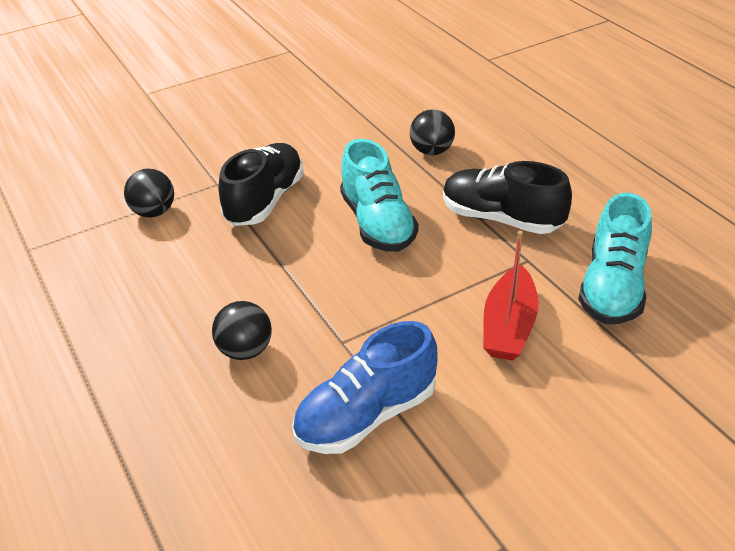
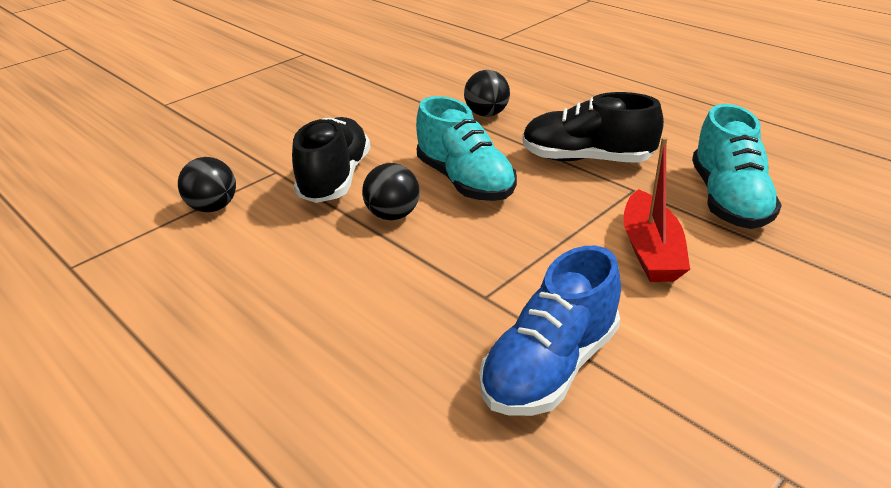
camera: 15 degrees left, 5 degrees down
black ball [212,301,272,360] -> black ball moved to [362,163,420,220]

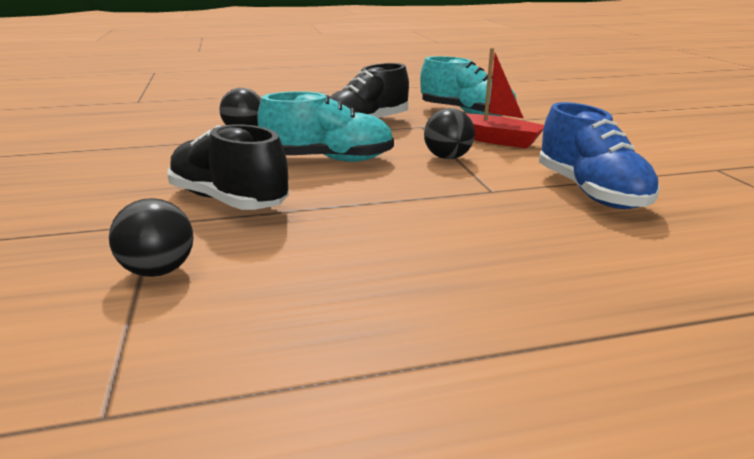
camera: 60 degrees left, 10 degrees down
black ball [362,163,420,220] -> black ball moved to [424,108,475,159]

